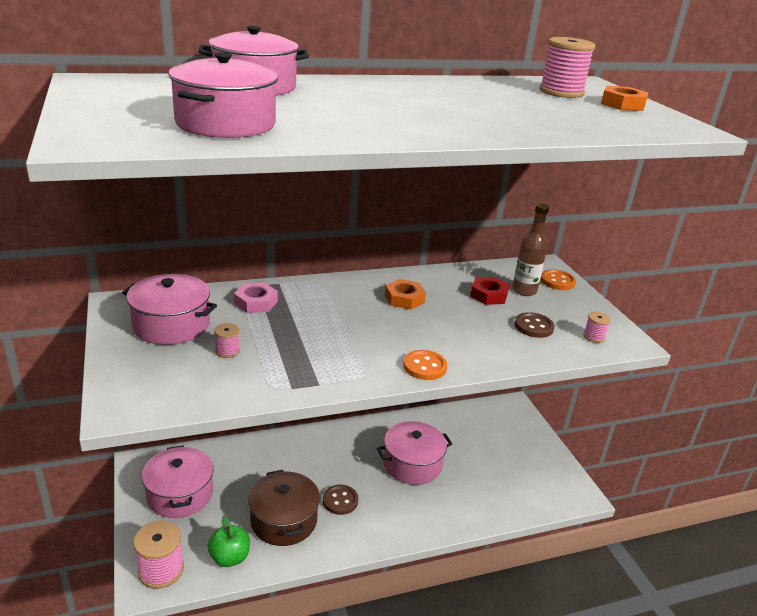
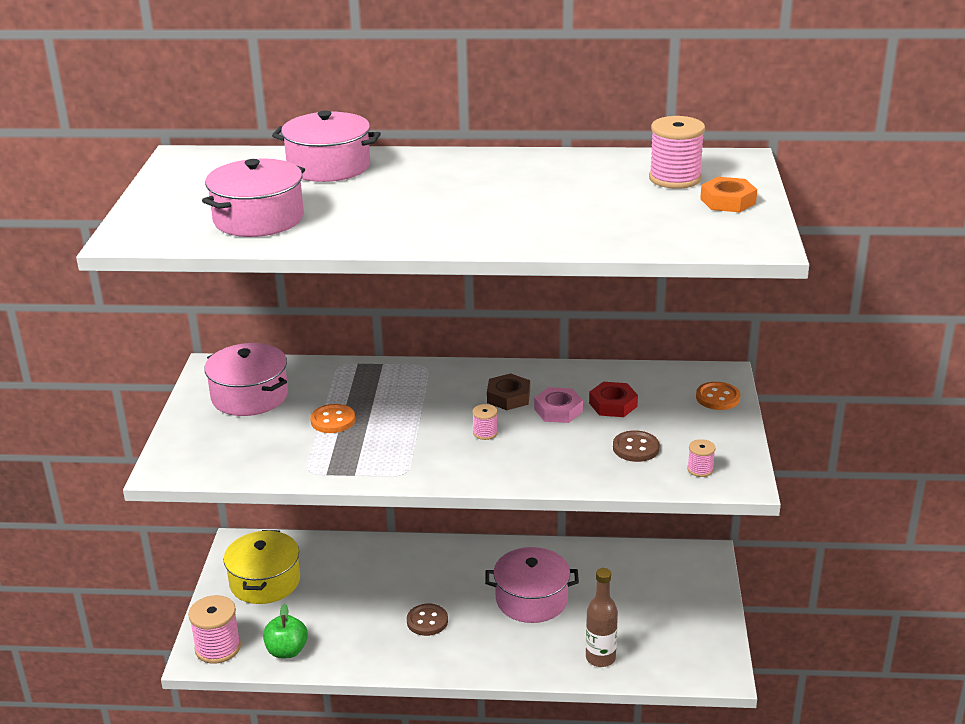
camera: 25 degrees right, 0 degrees up
pink pot [142,445,213,518] -> yellow pot [224,530,300,604]
pink spool [214,323,240,358] -> pink spool moved to [473,404,498,440]
pink nut [234,283,278,313] -> pink nut moved to [534,387,583,423]
brown pot [248,470,320,546] -> none
orange nut [385,279,426,310] -> brown nut [487,373,530,410]
orange button [403,350,447,380] -> orange button moved to [310,404,355,433]
brown bottle [512,203,549,296] -> brown bottle moved to [586,568,618,667]

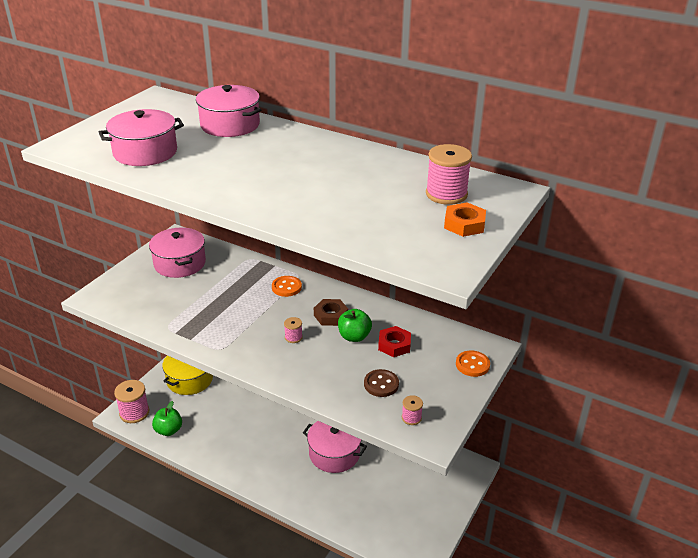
camera: 25 degrees right, 5 degrees up
orange button [310,404,355,433] -> orange button moved to [272,276,302,297]
brown button [407,603,448,636] -> none
pink nut [534,387,583,423] -> green apple [338,309,372,342]
brown bottle [586,568,618,667] -> none

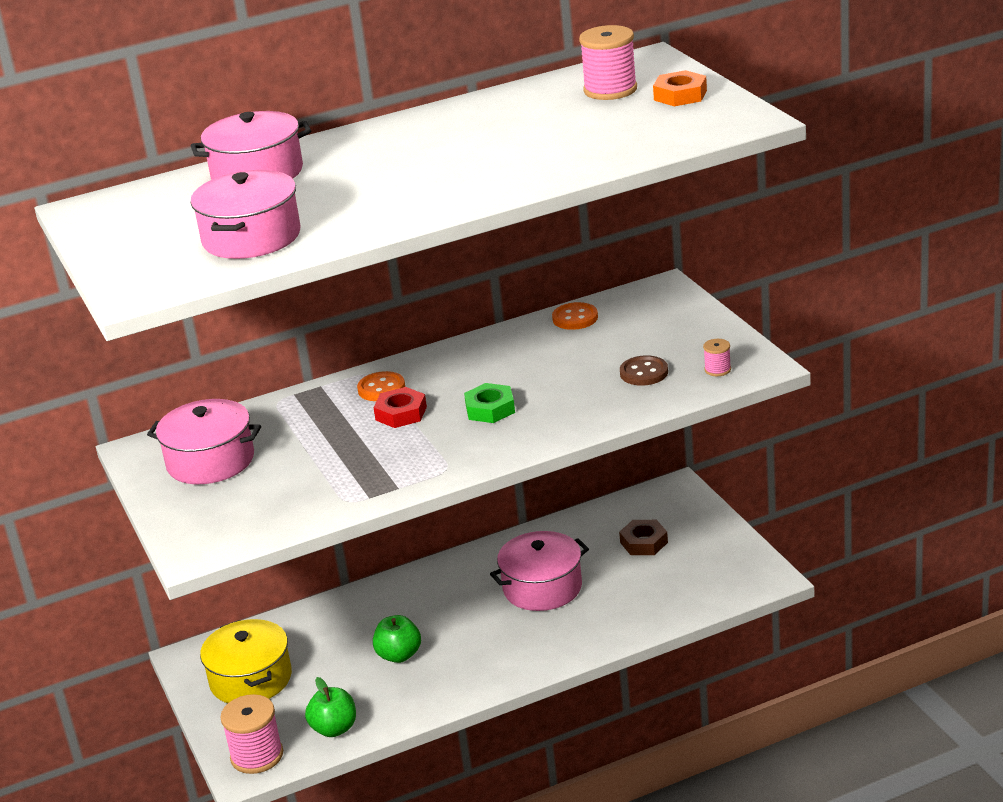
camera: 50 degrees left, 5 degrees down
pink spool [284,317,303,343] -> green nut [464,383,515,423]
brown nut [314,299,348,326] -> brown nut moved to [619,520,668,555]
green apple [338,309,372,342] -> green apple moved to [373,615,421,663]
red nut [378,326,411,357] -> red nut moved to [373,387,427,428]
orange button [456,350,490,377] -> orange button moved to [552,302,598,330]

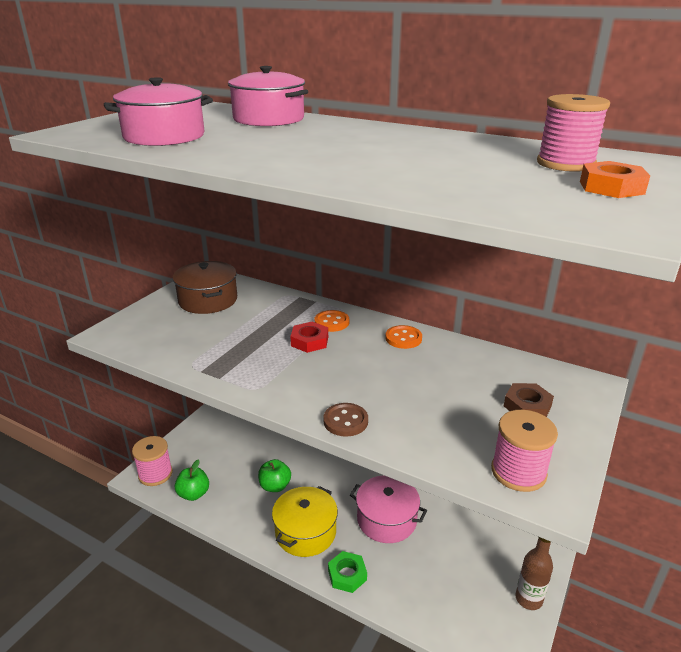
camera: 50 degrees right, 0 degrees up
pink pot [147,399,261,484] -> brown pot [173,261,237,314]
yellow pot [200,619,292,703] -> yellow pot moved to [272,486,338,557]
green nut [464,383,515,423] -> green nut moved to [328,551,367,593]
orange button [552,302,598,330] -> orange button moved to [385,325,422,349]
brown nut [619,520,668,555] -> brown nut moved to [504,383,554,417]
brown button [620,355,668,386] -> brown button moved to [323,403,368,437]
pink spool [703,339,731,376] -> pink spool [491,410,558,492], size x1.98
none -> brown bottle [515,537,553,610]

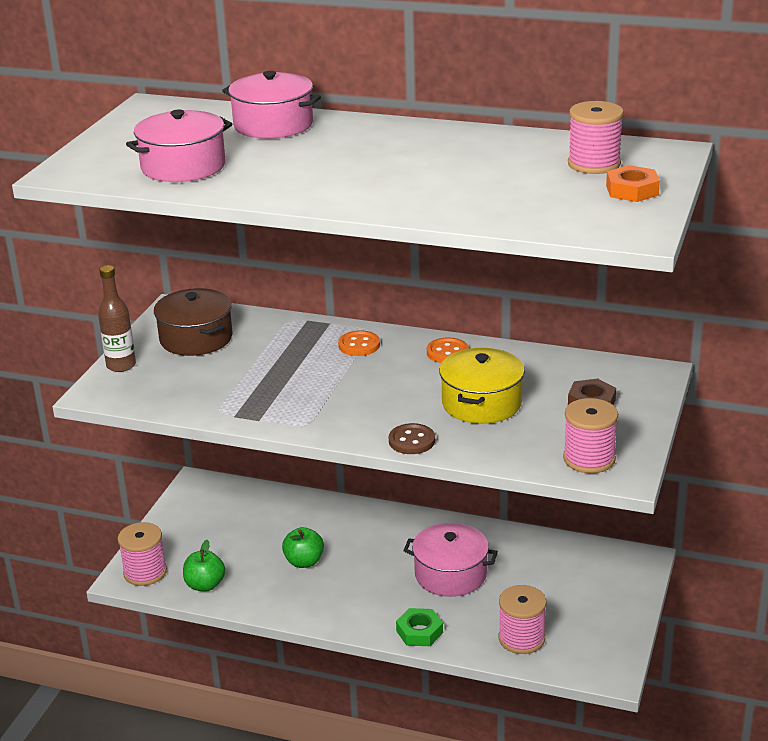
camera: 10 degrees left, 0 degrees up
yellow pot [272,486,338,557] -> yellow pot moved to [439,348,525,424]
red nut [290,322,328,353] -> none
brown bottle [515,537,553,610] -> brown bottle moved to [98,265,136,372]
none -> pink spool [499,585,547,654]

